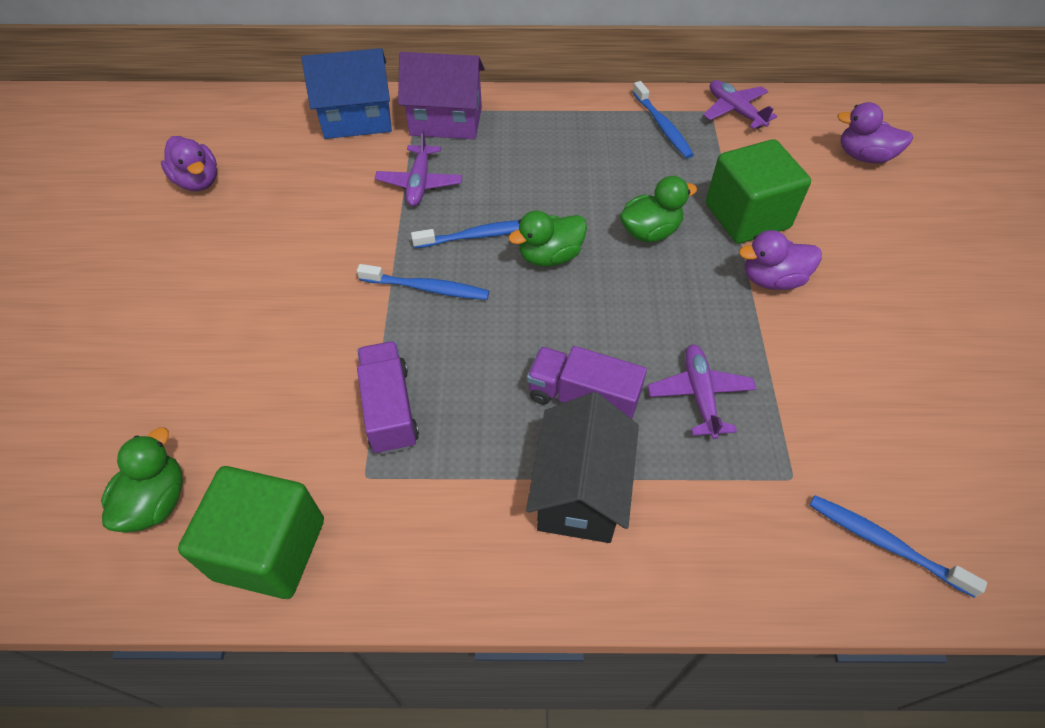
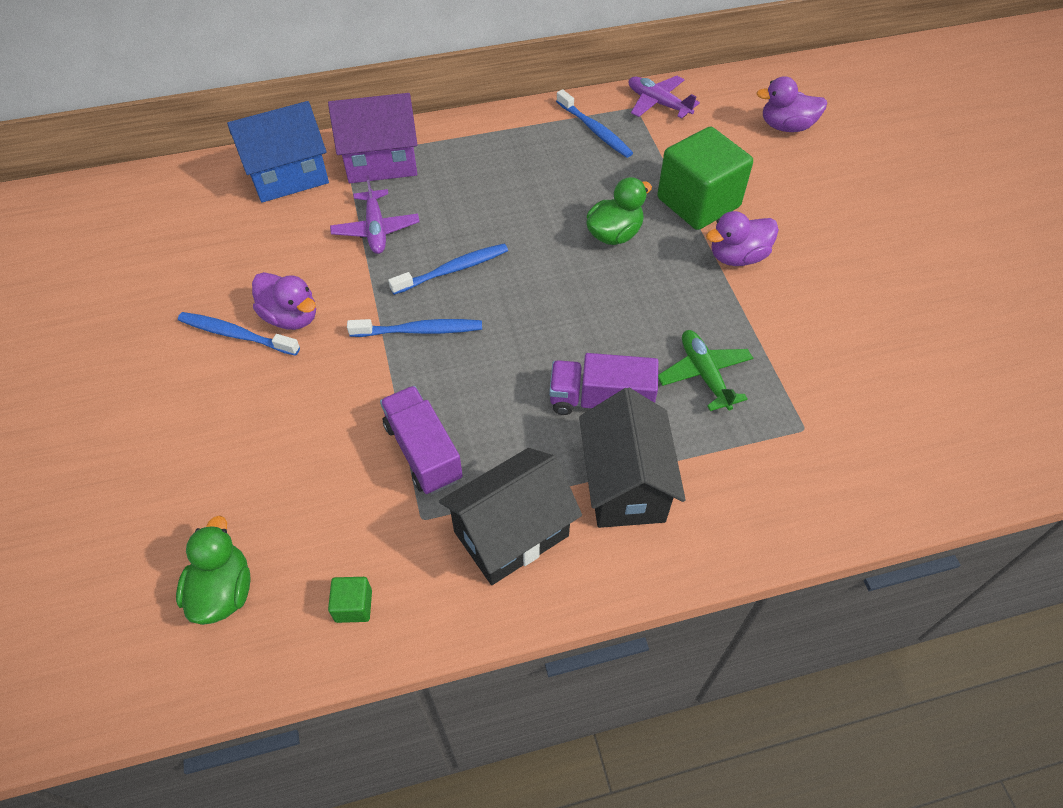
camera: 15 degrees left, 0 degrees up
purple duck [161,136,217,191] -> purple duck moved to [252,272,316,330]
green cube [178,466,324,599] -> green cube [328,577,372,623], size x0.41
green duck [508,210,587,267] -> none
purple plane [648,344,756,439] -> green plane [658,330,753,411]
blue toothbrush [809,495,987,598] -> blue toothbrush moved to [178,312,300,356]
none -> black house [439,448,582,585]

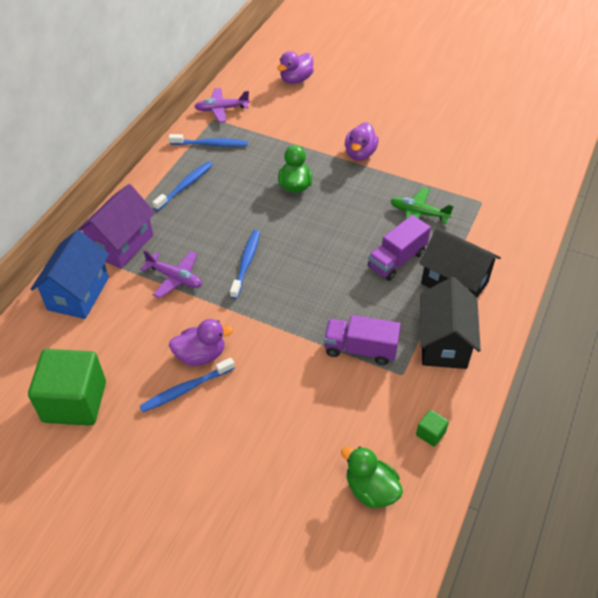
camera: 50 degrees left, 5 degrees down
blue toothbrush [347,319,482,337] -> blue toothbrush moved to [152,161,213,211]
green cube [657,127,753,230] -> green cube moved to [28,349,106,426]

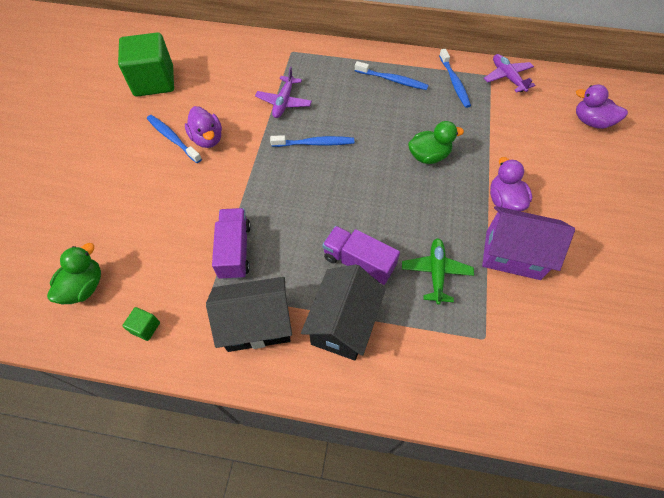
camera: 75 degrees right, 10 degrees up
blue house [31,230,109,319] -> none
purple house [77,184,155,269] -> purple house moved to [482,206,575,280]
purple duck [345,122,379,161] -> purple duck turned 75 degrees clockwise [490,157,532,211]

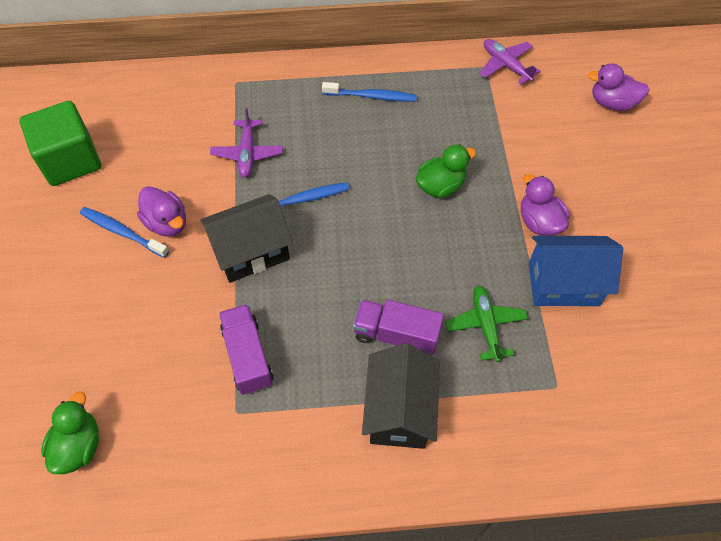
camera: 15 degrees left, 0 degrees up
green cube [122,307,160,341] -> none
black house [206,277,292,352] -> black house moved to [200,194,293,283]
blue toothbrush [439,49,471,108] -> none
purple house [482,206,575,280] -> blue house [529,236,623,306]

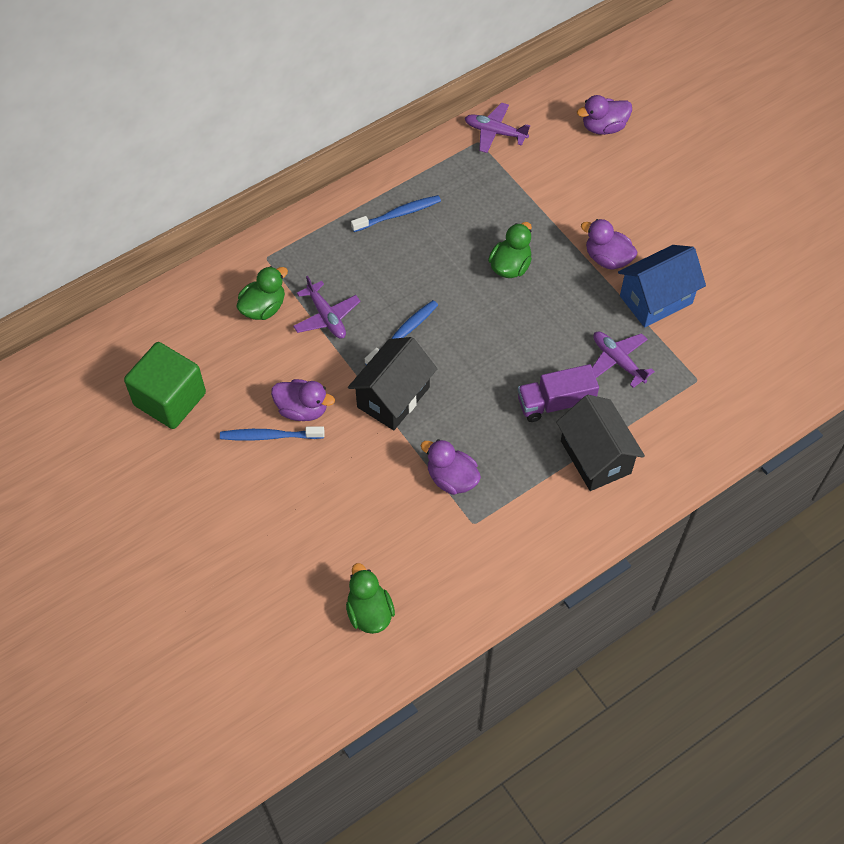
camera: 30 degrees left, 0 degrees up
purple truck [219,304,274,395] -> purple duck [421,439,481,495]
green plane [446,285,528,362] -> purple plane [592,332,655,388]
none -> green duck [236,266,288,320]

